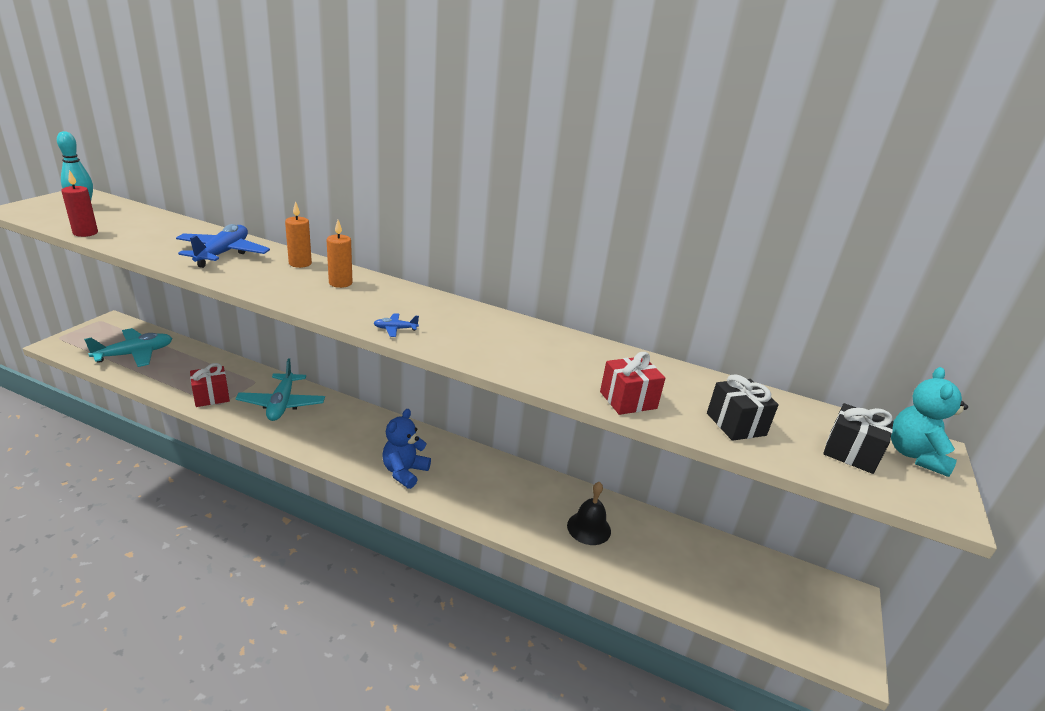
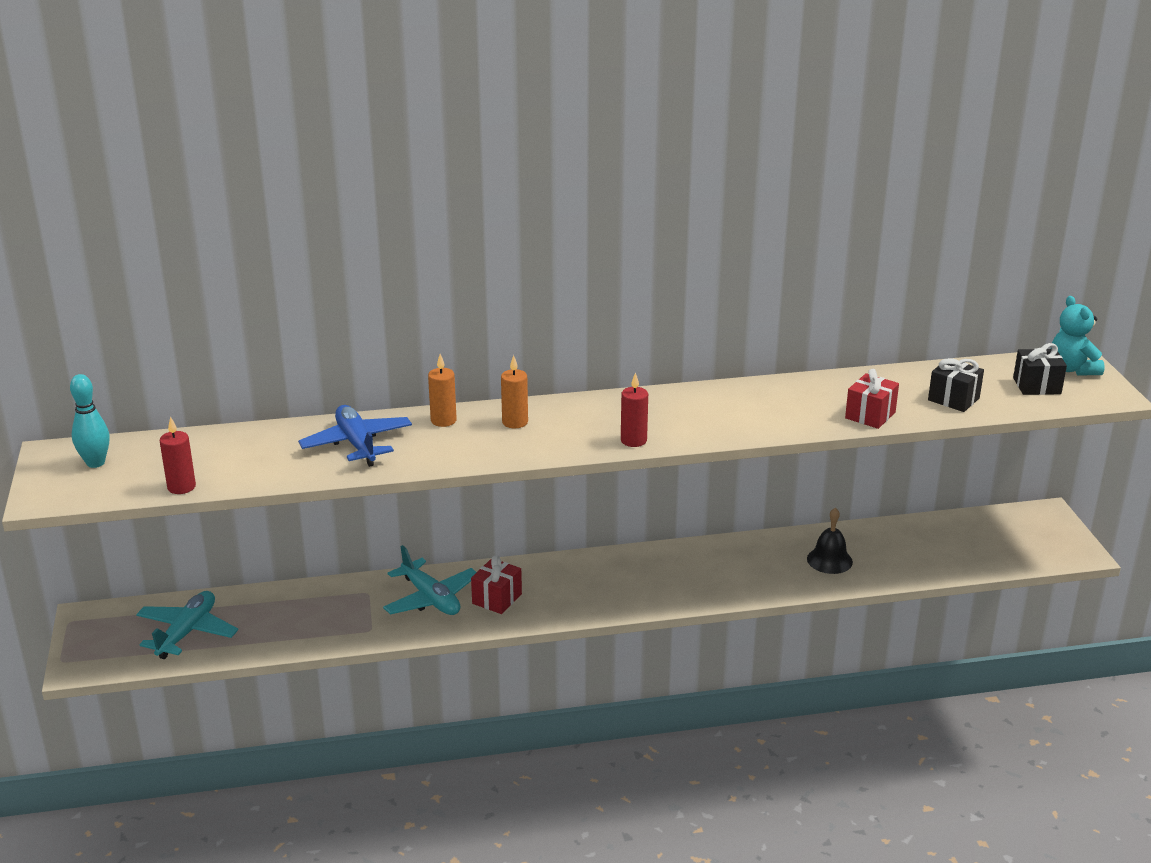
camera: 30 degrees left, 0 degrees up
red gift [190,363,230,407] -> red gift moved to [471,555,522,614]
blue plane [374,313,419,337] -> red candle [621,372,648,447]
blue teddy bear [382,409,431,489] -> none

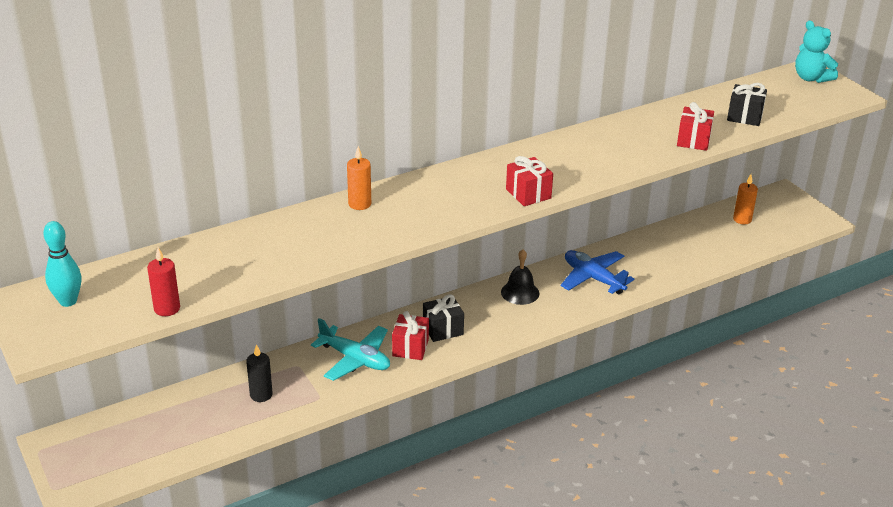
camera: 20 degrees left, 5 degrees up
turquoise plane [136,591,238,659] -> none
blue plane [298,405,412,467] -> blue plane moved to [561,250,634,294]
orange candle [501,355,528,428] -> orange candle moved to [733,174,758,224]
red candle [621,372,648,447] -> red gift [506,156,553,206]
black bell [807,508,853,574] -> black bell moved to [501,249,539,305]
black gift [1013,343,1067,395] -> black gift moved to [423,294,464,342]
none -> black candle [246,344,273,402]

